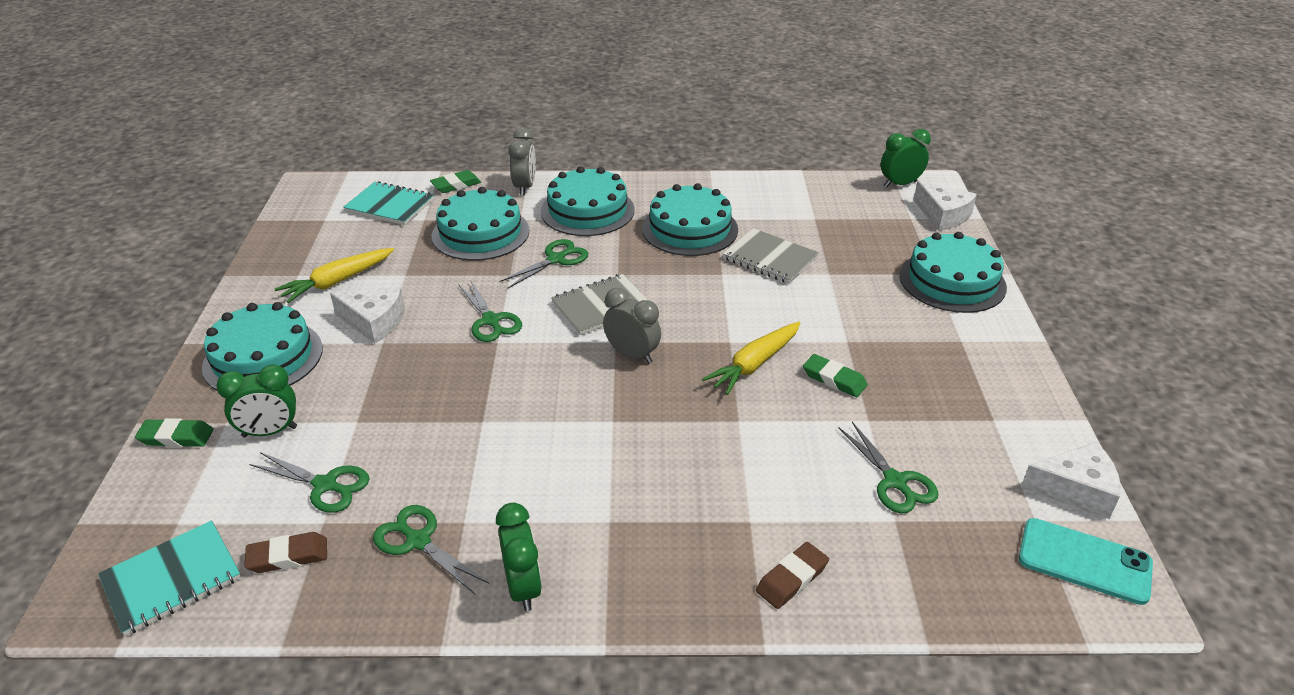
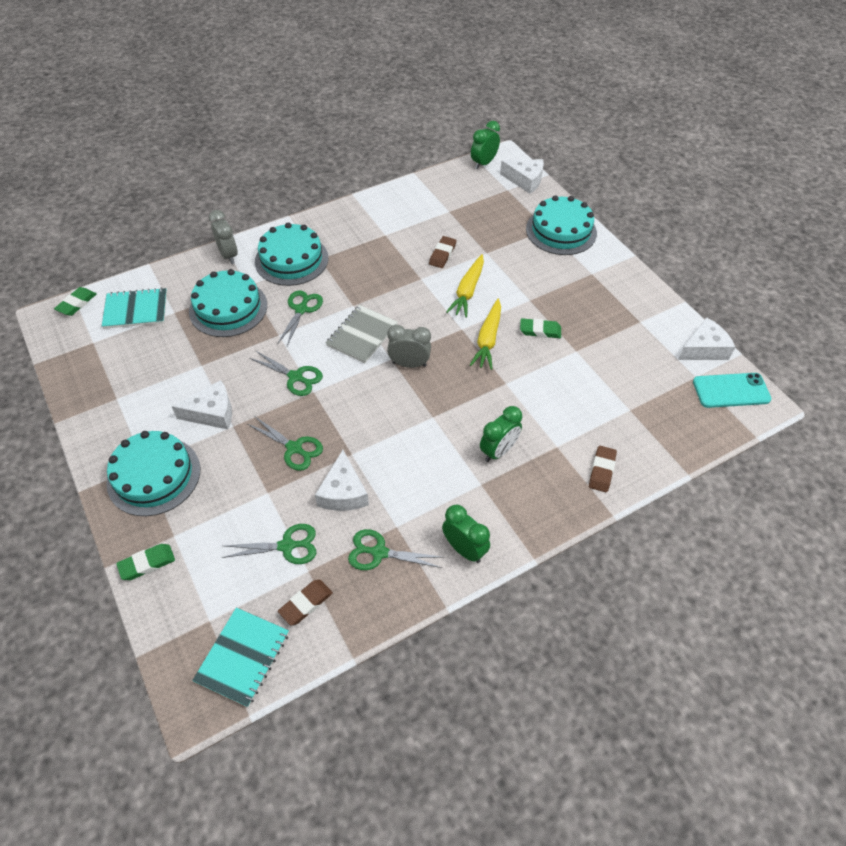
camera: 30 degrees left, 15 degrees up
green clock [216,365,297,437] -> green clock moved to [480,406,522,462]
yellow carrot [275,248,394,303] -> yellow carrot moved to [446,254,484,318]
green eraser [430,170,481,193] -> green eraser moved to [54,287,97,316]
turquoise cake [642,183,738,256] -> none
grey notebook [723,228,819,284] -> brown eraser [429,236,456,268]
green scissors [839,422,938,513] -> green scissors moved to [248,416,323,471]
none -> white cheese [315,450,369,511]

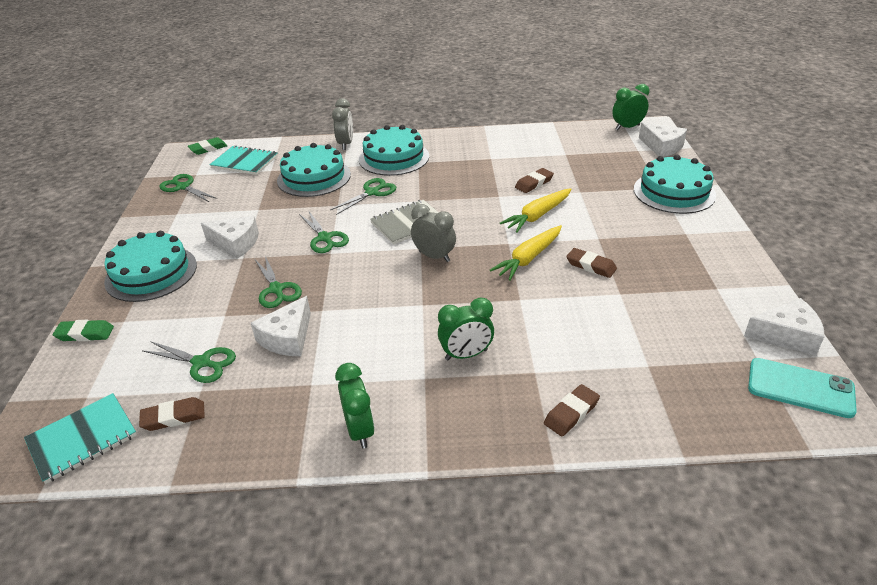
camera: 30 degrees right, 15 degrees down
green scissors [348,529,442,570] -> green scissors moved to [159,174,217,202]
green eraser [520,318,561,338] -> brown eraser [566,248,617,278]

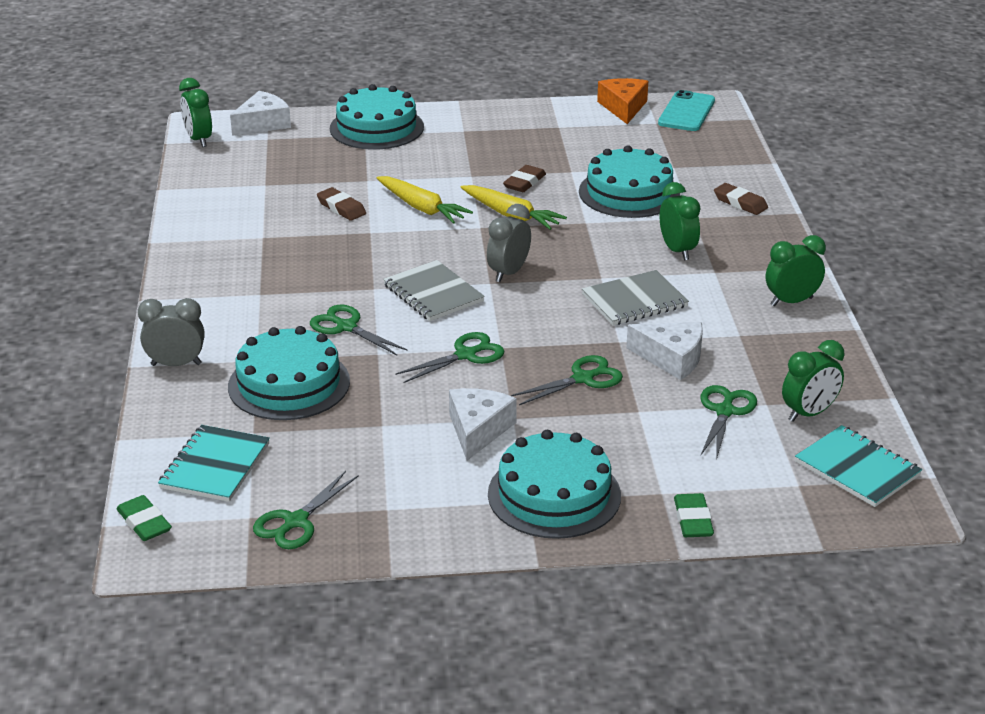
camera: 95 degrees left, 5 degrees down
brown eraser [139,397,205,431] -> green clock [782,340,845,422]
turquoise cake [359,125,429,176] -> turquoise cake moved to [579,145,680,218]
white cheese [744,298,824,356] -> orange cheese [597,78,648,124]
none -> grey notebook [582,270,689,325]

